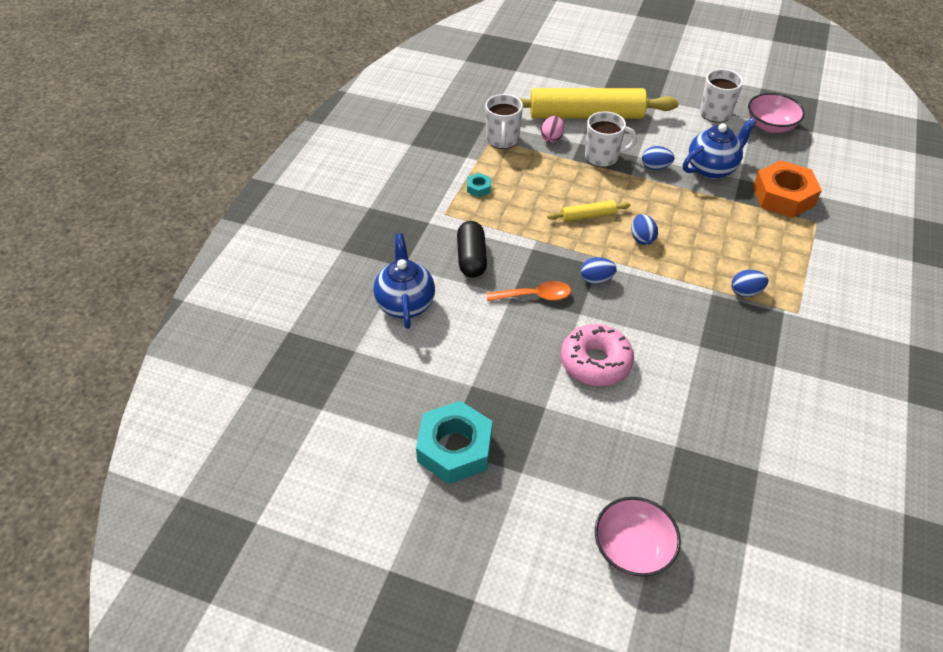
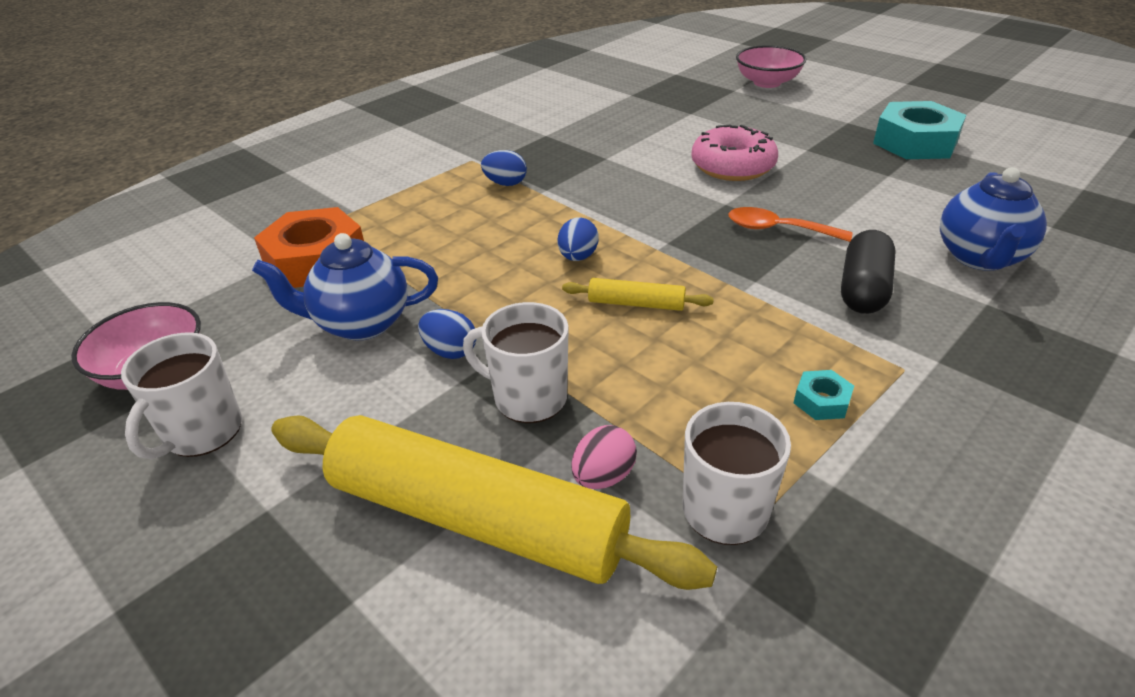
camera: 155 degrees left, 10 degrees down
blue egg [581,257,617,284] -> none

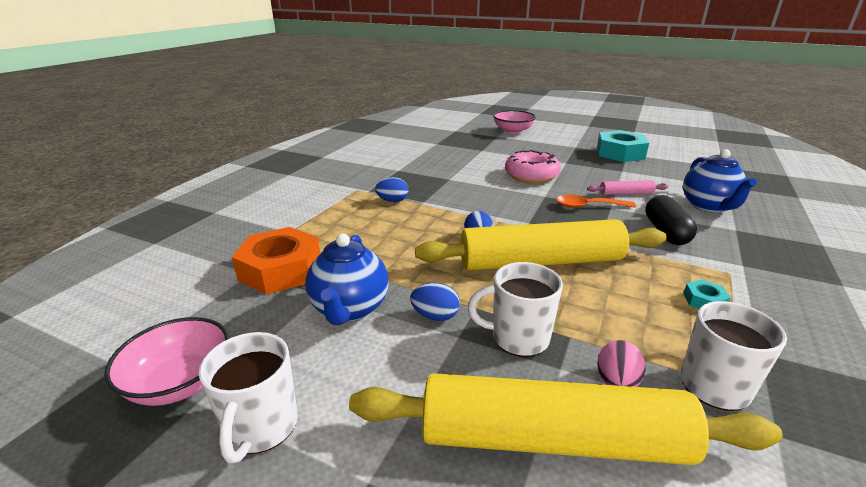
camera: 20 degrees left, 10 degrees down
blue teapot [252,233,438,340] -> blue teapot turned 60 degrees counterclockwise [305,234,389,325]
yellow rolling pin [562,278,714,311] -> yellow rolling pin [415,219,667,271], size x2.35
none -> pink rolling pin [587,180,668,195]

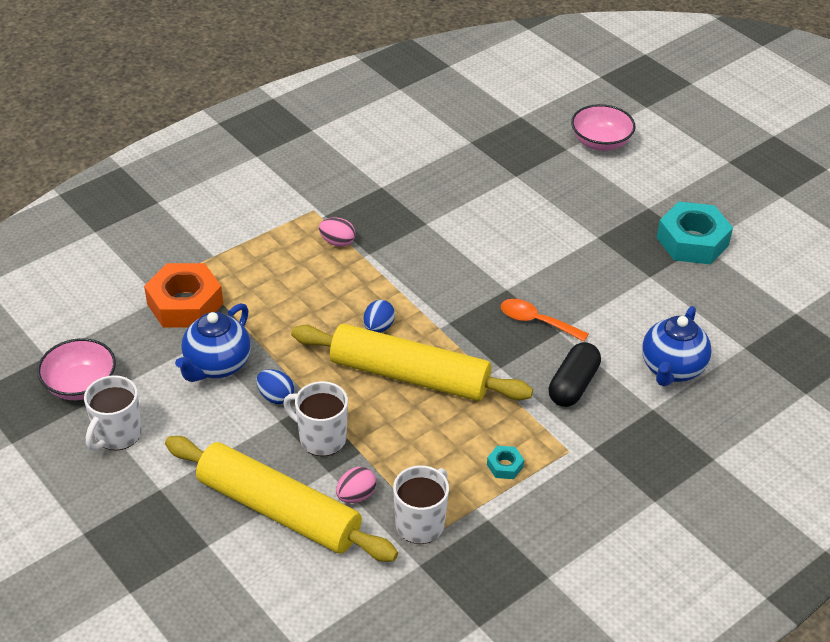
camera: 25 degrees right, 15 degrees up
blue egg [375,177,408,202] -> pink egg [319,218,355,247]
pink donut [505,150,561,183] -> none
pink rolling pin [587,180,668,195] -> none

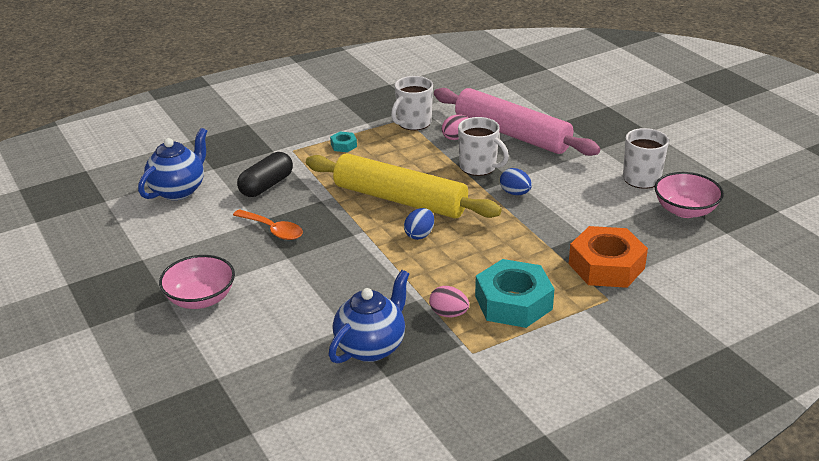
camera: 170 degrees left, 10 degrees down
yellow rolling pin [165,436,398,562] -> pink rolling pin [434,88,600,156]
blue teapot [175,303,251,382] -> blue teapot moved to [328,270,409,364]
pink bowl [571,104,636,151] -> pink bowl moved to [159,255,235,309]
turquoise nut [656,201,733,264] -> turquoise nut moved to [475,259,554,328]

